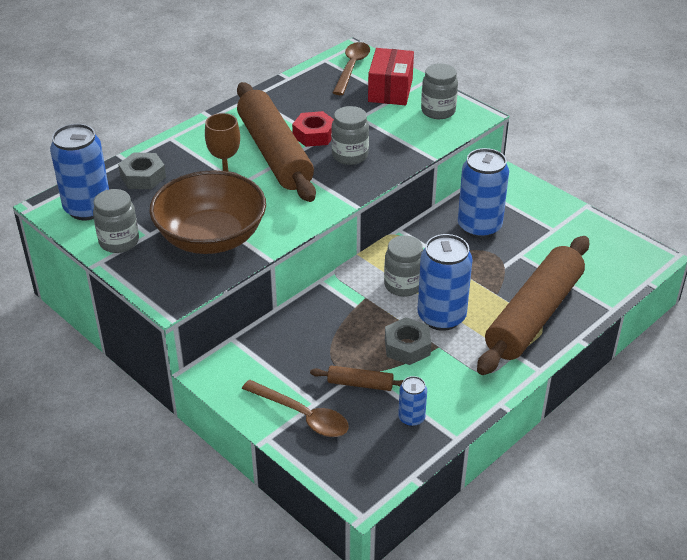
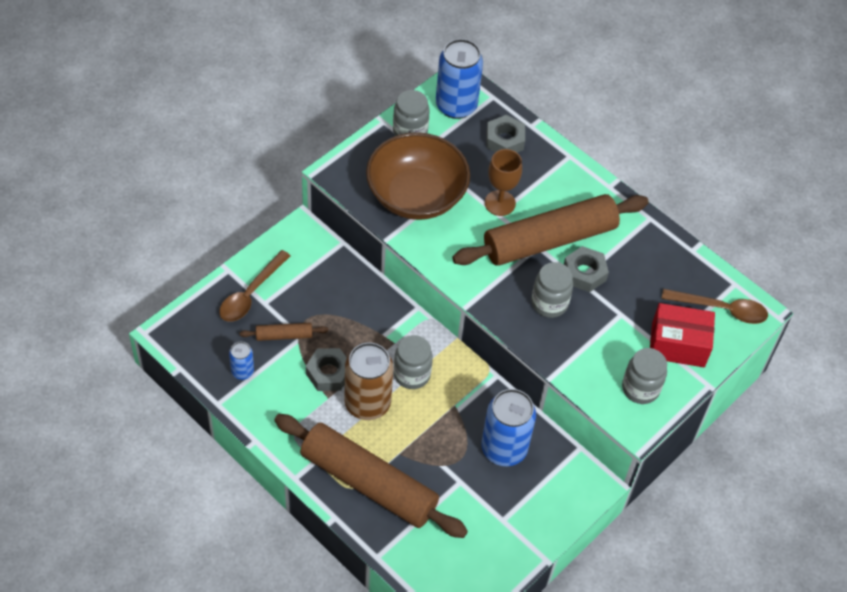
camera: 85 degrees right, 15 degrees up
red nut [292,111,334,147] -> grey nut [564,246,609,292]
brown rolling pin [310,365,403,391] -> brown rolling pin turned 75 degrees clockwise [240,323,328,341]
blue can [417,234,473,331] -> brown can [345,343,393,420]

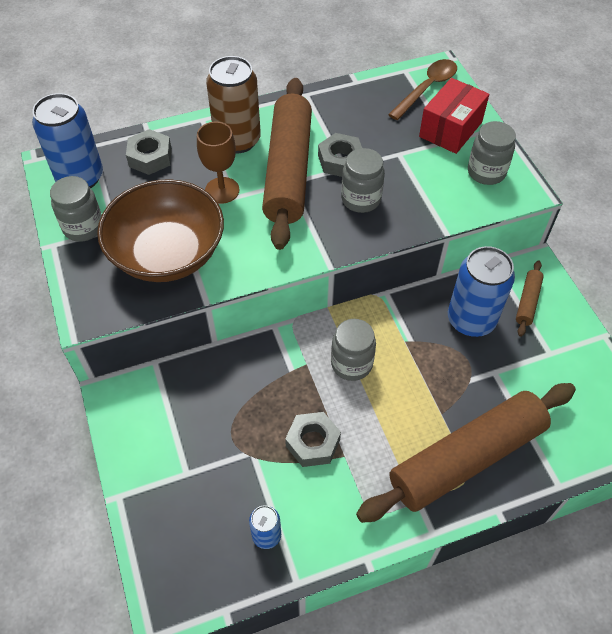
camera: 60 degrees left, 0 degrees up
brown spoon [219,250,290,322] -> none
brown rolling pin [240,323,328,341] -> brown rolling pin moved to [516,260,544,337]
brown can [345,343,393,420] -> brown can moved to [206,56,261,153]

